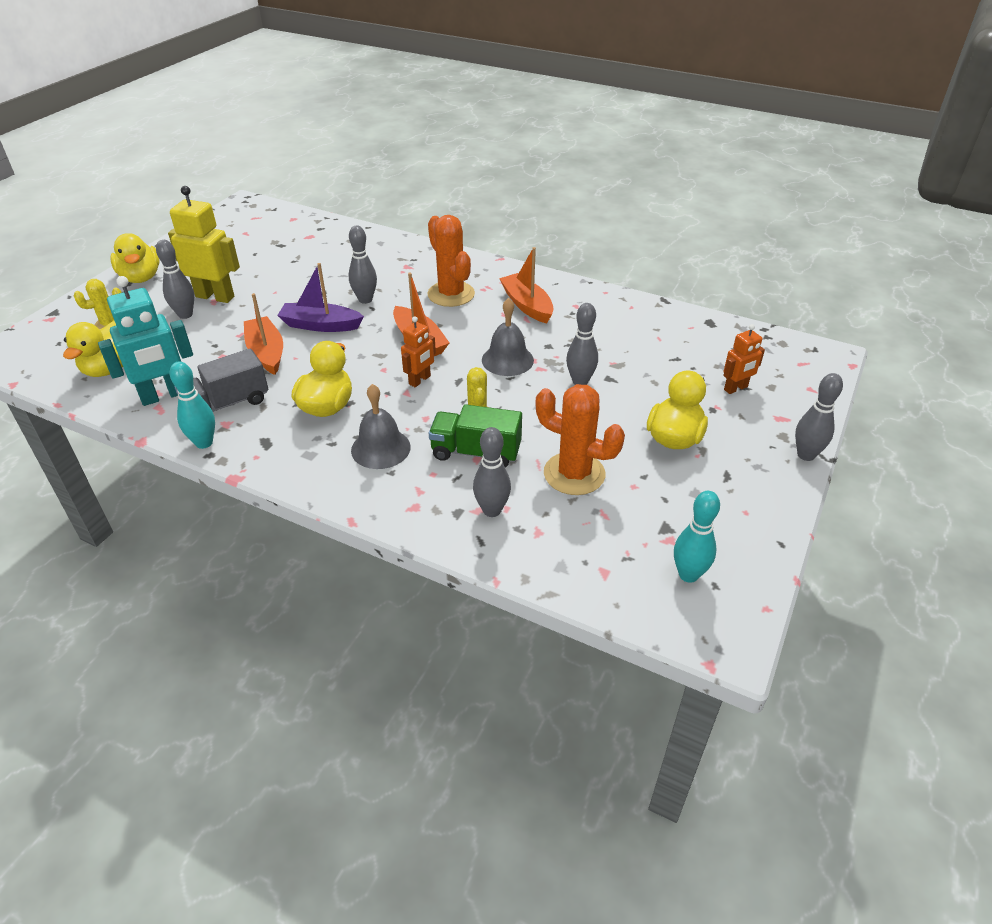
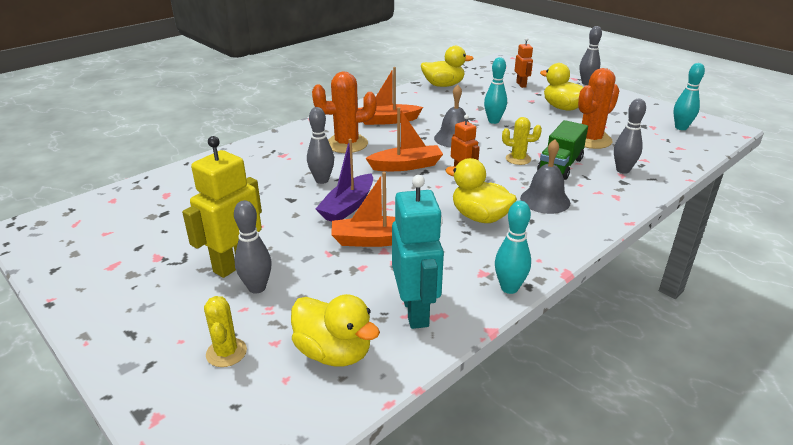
camera: 70 degrees left, 10 degrees down
yellow duck [110,233,160,283] -> yellow duck moved to [421,46,474,87]
grey truck [175,348,268,412] -> none
grey bowling pin [566,303,598,385] -> turquoise bowling pin [484,57,507,124]

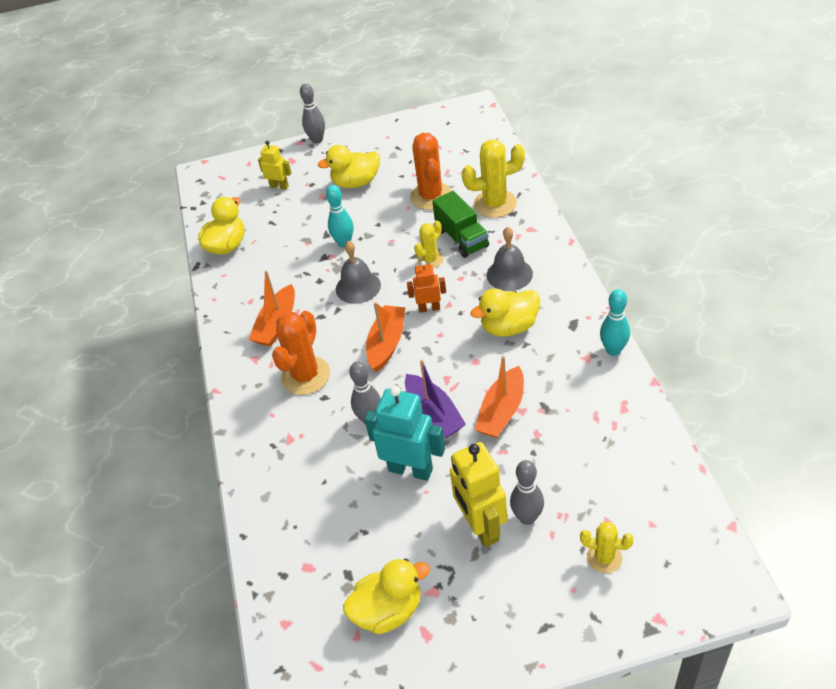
camera: 55 degrees left, 15 degrees up
yellow duck [291,294,380,366] -> yellow duck moved to [343,558,430,634]
turquoise robot [392,175,444,329] -> turquoise robot moved to [365,386,445,481]
orange robot [515,38,533,88] -> yellow robot [258,140,292,190]
grey bowling pin [614,99,646,174] -> yellow cactus [462,140,525,218]
turquoise bowling pin [674,63,705,130] -> none

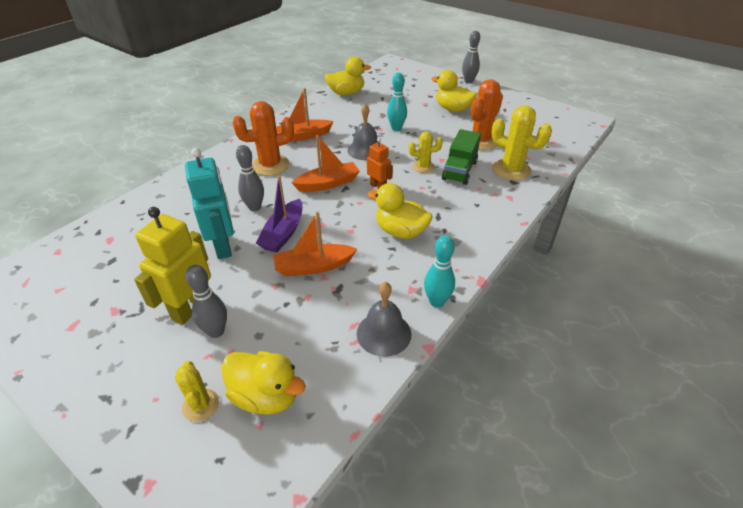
camera: 45 degrees right, 5 degrees down
yellow robot [258,140,292,190] -> none
yellow duck [343,558,430,634] -> yellow duck moved to [221,351,306,415]
grey bell [487,227,533,291] -> grey bell moved to [357,282,411,357]

